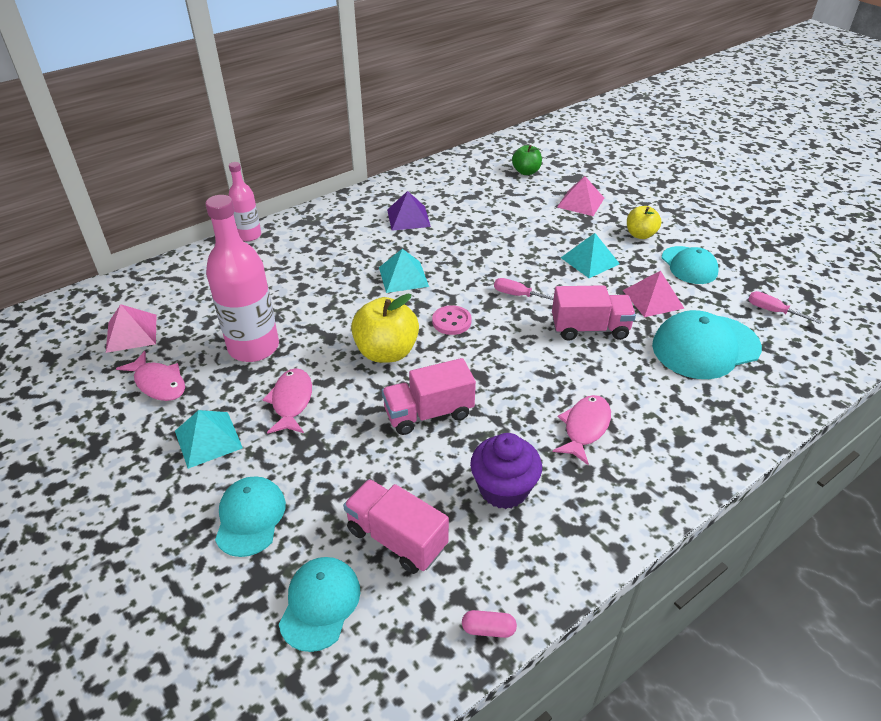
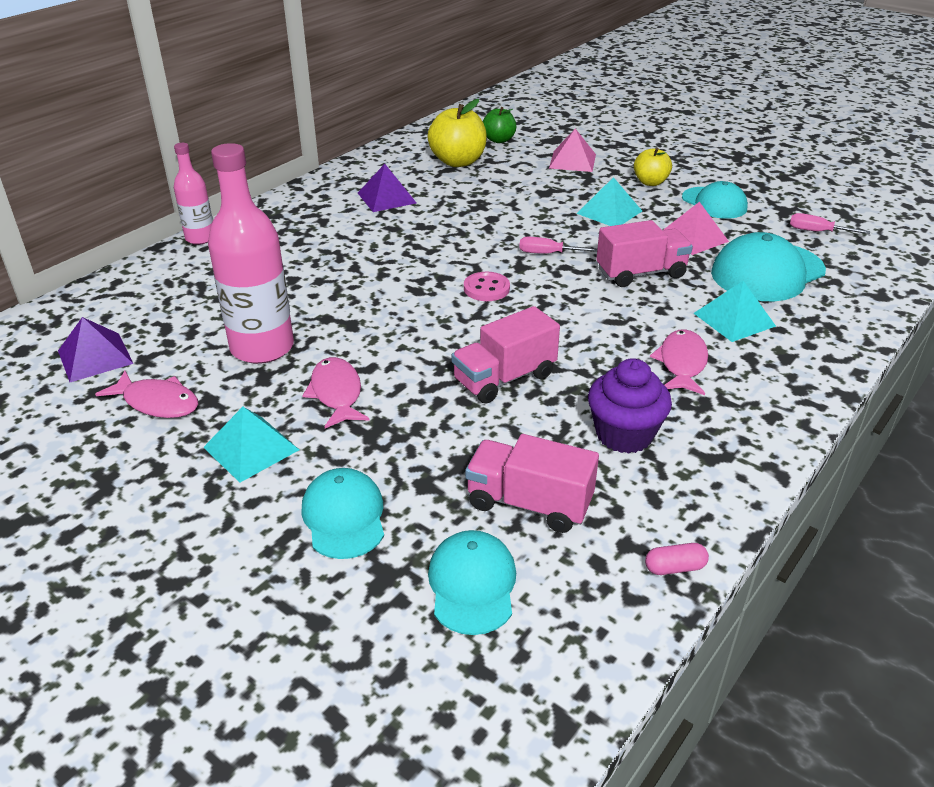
camera: 15 degrees left, 5 degrees down
pink pyramid [106,304,156,353] -> purple pyramid [58,317,133,382]
yellow apple [351,294,419,363] -> yellow apple moved to [427,99,487,167]
turquoise pyramid [379,249,429,293] -> turquoise pyramid moved to [694,281,776,342]

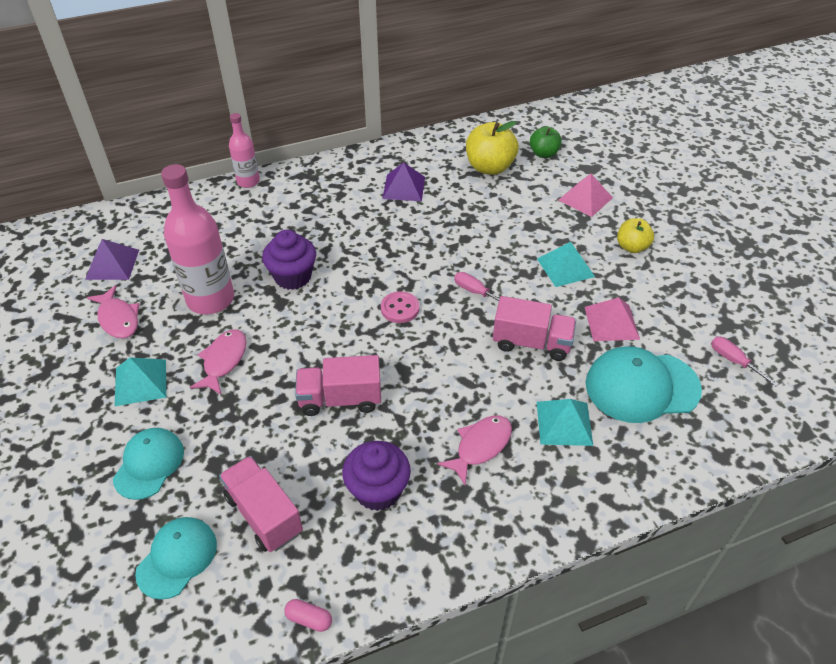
camera: 30 degrees right, 10 degrees up
turquoise cap [682,181,748,219] -> none
none -> purple cupcake [262,230,316,290]

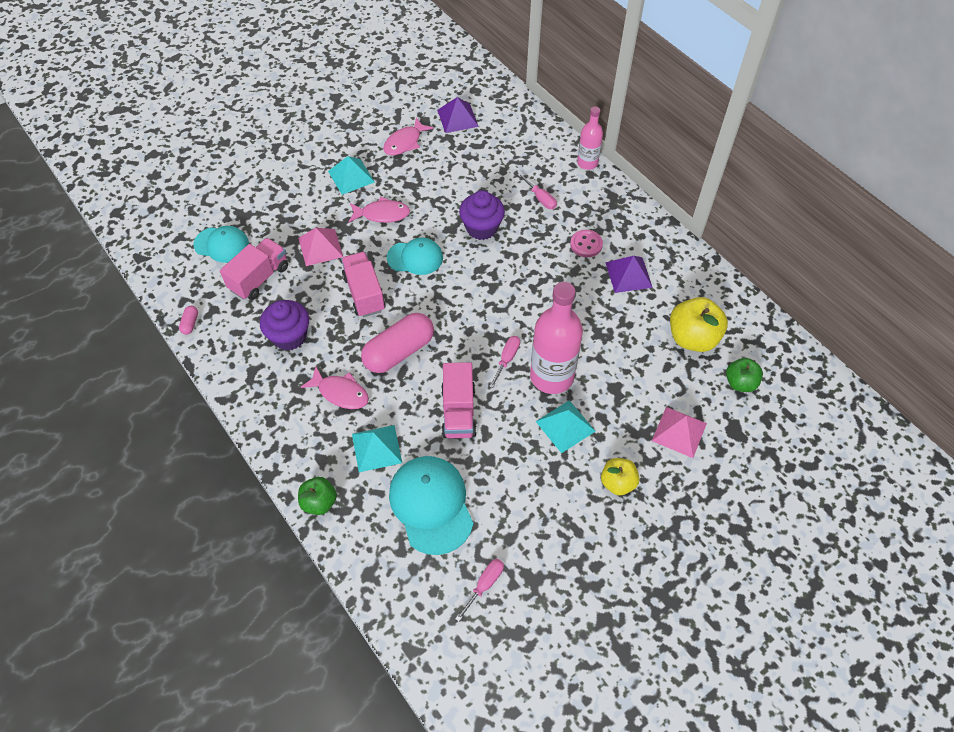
camera: 75 degrees right, 10 degrees up
turquoise cap [113,428,184,500] -> turquoise cap moved to [387,238,443,275]
pink bottle [161,164,234,314] -> pink bottle moved to [530,282,583,394]
pink button [381,291,419,323] -> pink button moved to [570,230,603,257]
pink pyramid [585,297,640,341] -> pink pyramid moved to [298,228,343,266]
none -> green apple [298,477,337,515]
none -> pink capsule [361,313,434,373]
none -> pink screwdriver [517,173,557,209]

